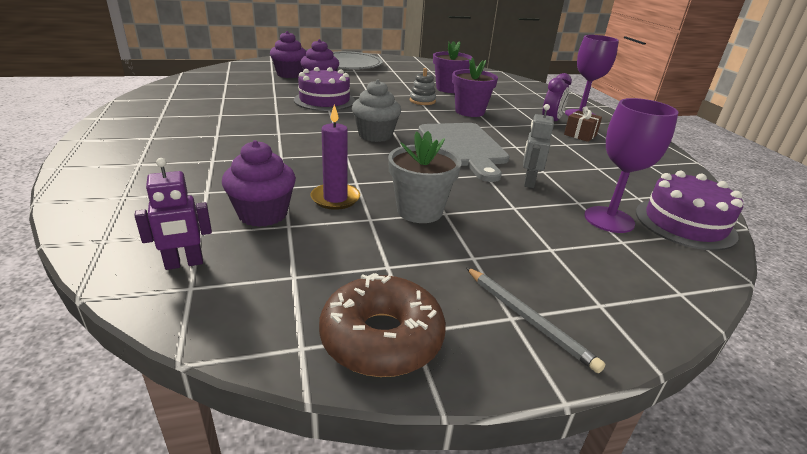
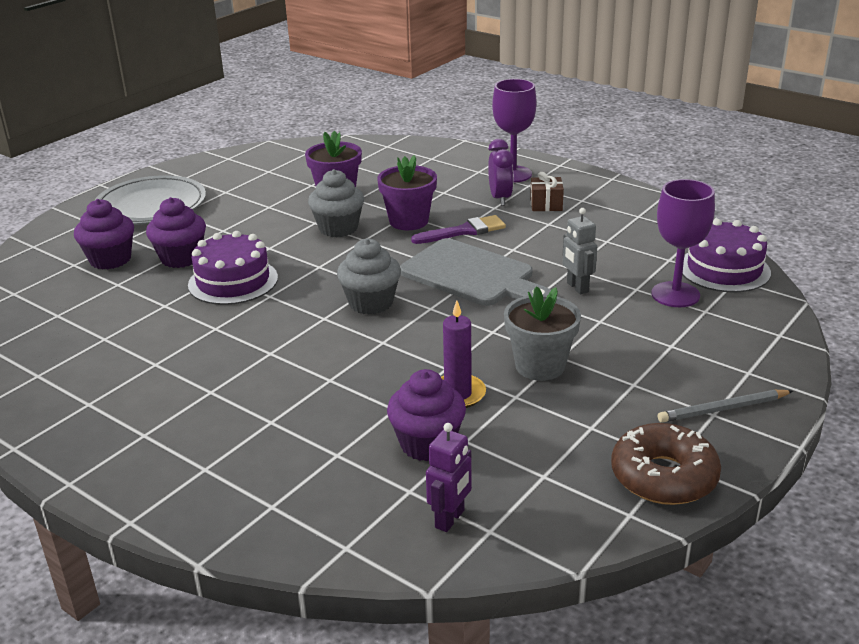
camera: 35 degrees left, 0 degrees up
grey stacking toy [410,68,436,105] -> grey cupcake [308,169,364,237]
grey pencil [466,267,605,373] -> grey pencil turned 150 degrees clockwise [658,390,793,423]
none -> purple brush [411,215,506,244]

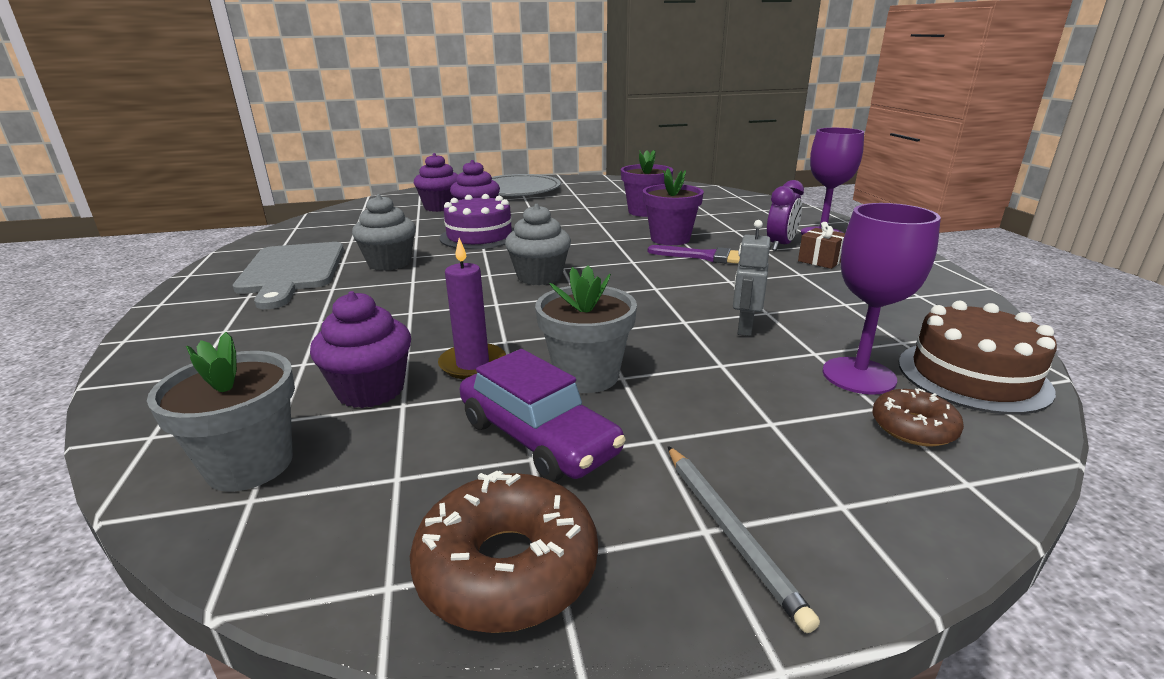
camera: 40 degrees right, 5 degrees down
grey cupcake [308,169,364,237] -> grey cupcake moved to [352,194,416,271]
grey cutting board [400,238,551,306] -> grey cutting board moved to [233,242,344,309]
purple robot [426,423,472,532] -> grey flower pot [147,332,295,492]
grey pencil [658,390,793,423] -> grey pencil turned 135 degrees counterclockwise [668,446,820,633]
purple cake [682,219,771,292] -> brown cake [899,301,1057,415]
none -> purple car [459,349,626,482]
none -> brown donut [872,388,964,446]

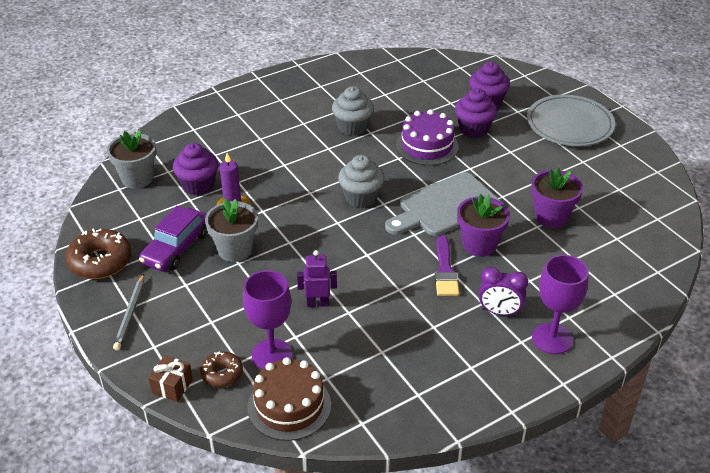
camera: 70 degrees right, 15 degrees up
grey cutting board [233,242,344,309] -> grey cutting board moved to [385,172,501,236]
grey pencil [668,446,820,633] -> grey pencil turned 45 degrees counterclockwise [113,274,144,350]
grey robot [733,220,770,336] -> purple robot [297,250,337,307]
brown gift [798,222,845,269] -> brown gift moved to [148,355,193,402]

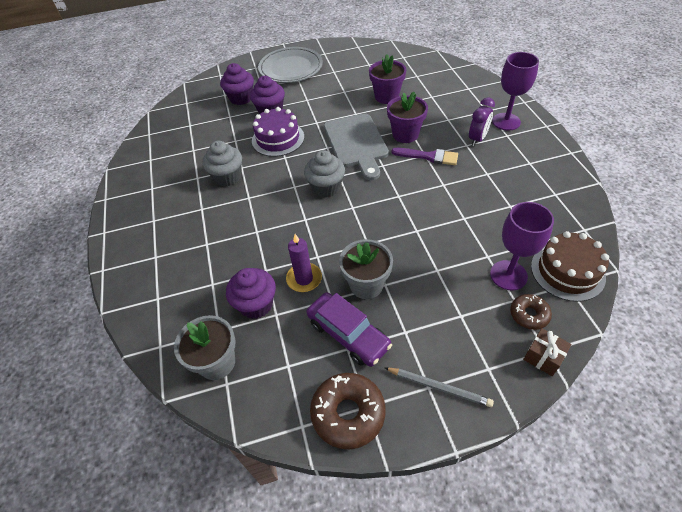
camera: 70 degrees left, 10 degrees up
purple robot [297,250,337,307] -> none

